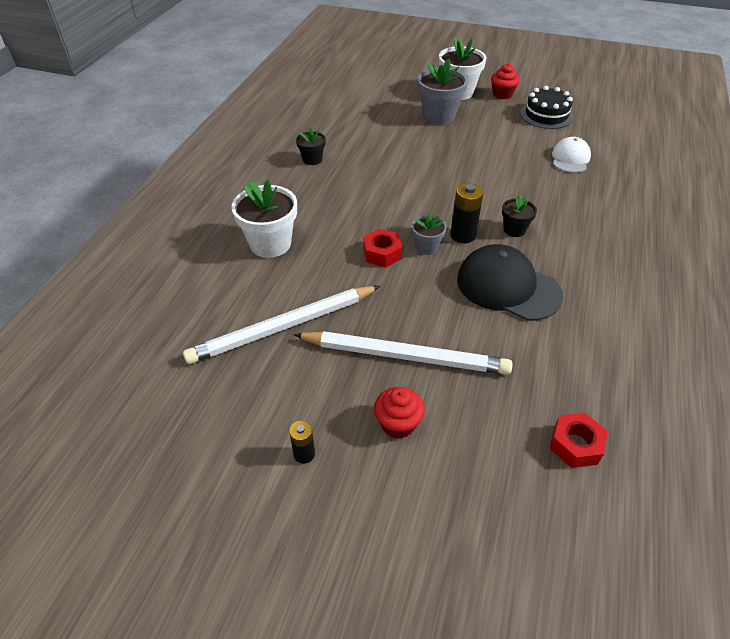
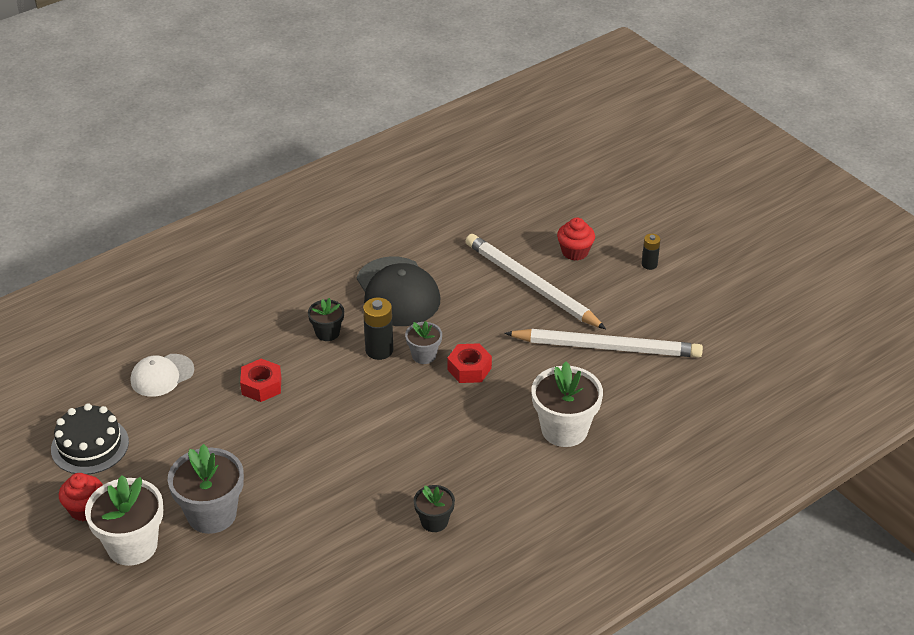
camera: 145 degrees left, 5 degrees down
red nut [549,413,608,468] -> red nut moved to [240,359,281,402]

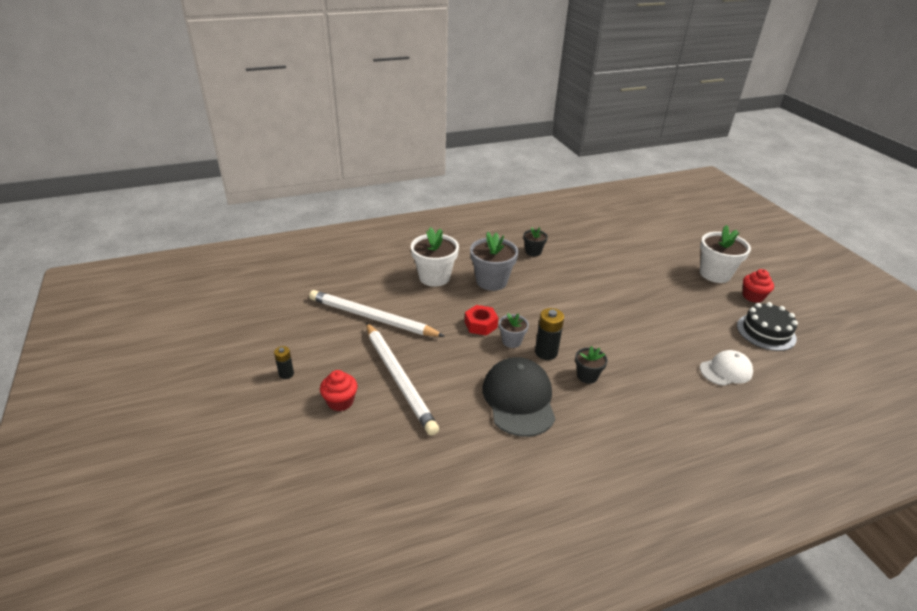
camera: 165 degrees left, 5 degrees down
grey flower pot [168,444,244,534] -> grey flower pot moved to [470,232,519,291]
red nut [240,359,281,402] -> none

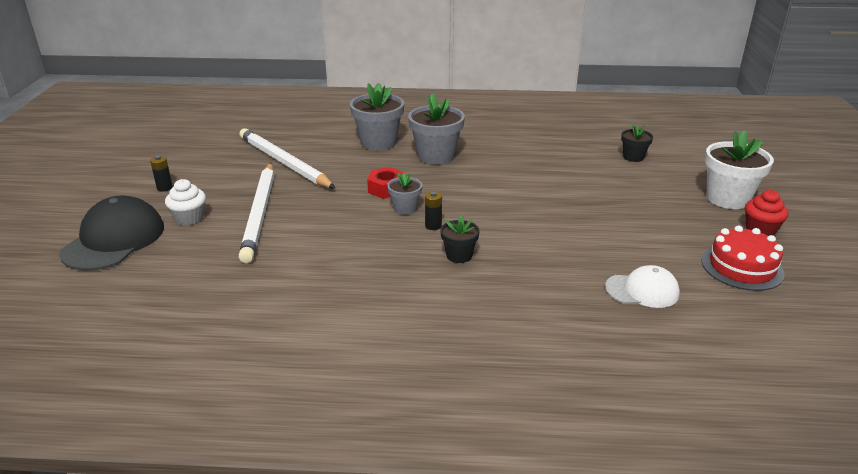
camera: 25 degrees right, 5 degrees down
red cupcake [320,370,358,411] -> white cupcake [165,179,206,226]
white flower pot [411,227,459,287] -> grey flower pot [350,82,404,150]
black cap [483,357,555,437] -> black cap moved to [59,195,164,271]
black flower pot [523,227,548,256] -> black flower pot moved to [621,124,653,162]
black battery [535,308,564,360] -> black battery [425,191,442,230], size x0.61
black cake [737,302,798,351] -> red cake [702,225,785,291]

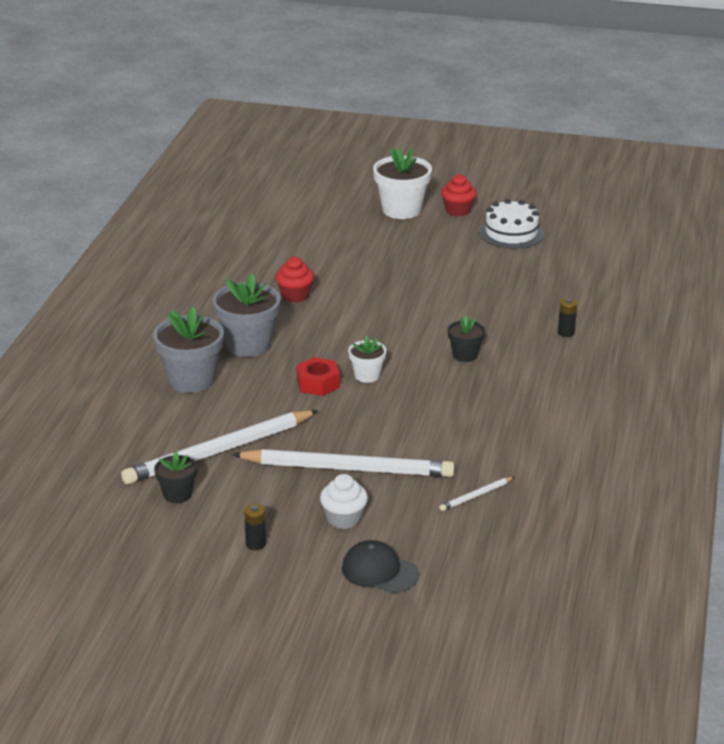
camera: 80 degrees left, 0 degrees up
black cap [59,195,164,271] -> black cap [342,540,419,593], size x0.60
grey flower pot [387,172,422,215] -> white flower pot [348,336,387,383]
black battery [425,191,442,230] -> black battery moved to [558,298,577,337]
white cap [605,265,680,308] -> none
black flower pot [621,124,653,162] -> black flower pot moved to [154,451,197,503]
red cake [702,225,785,291] -> white cake [479,199,544,249]
none -> red cupcake [275,257,314,302]
none -> white pencil [439,477,514,511]

